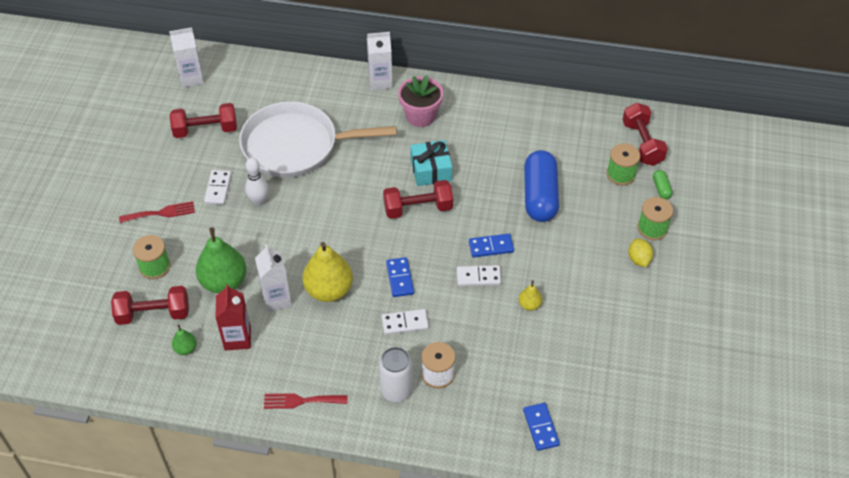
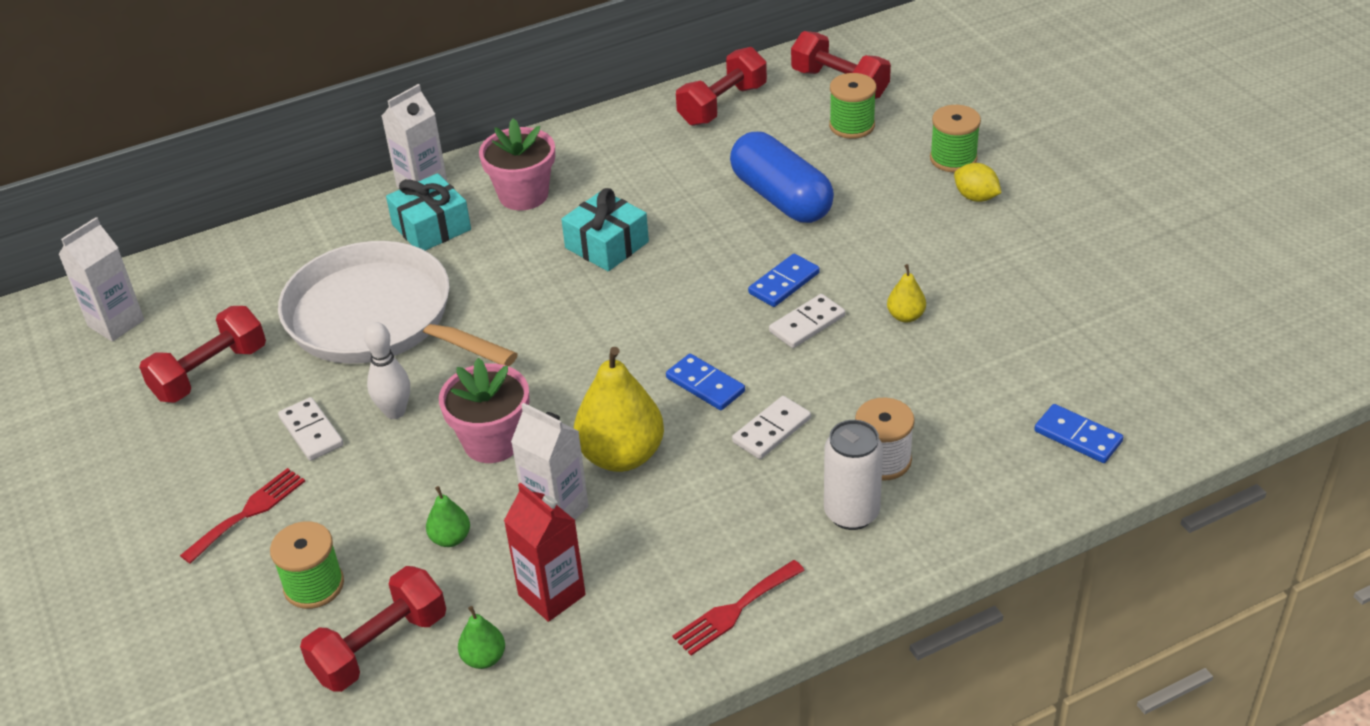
camera: 35 degrees left, 10 degrees down
green pear [196,227,246,293] -> green pear [426,486,470,547], size x0.47
white pan [239,101,397,178] -> white pan turned 75 degrees clockwise [278,241,518,366]
red dumbbell [383,180,453,219] -> red dumbbell moved to [676,47,767,126]
green capsule [653,170,673,199] -> none
none -> turquoise gift [386,173,471,250]
none -> pink flower pot [439,358,529,463]

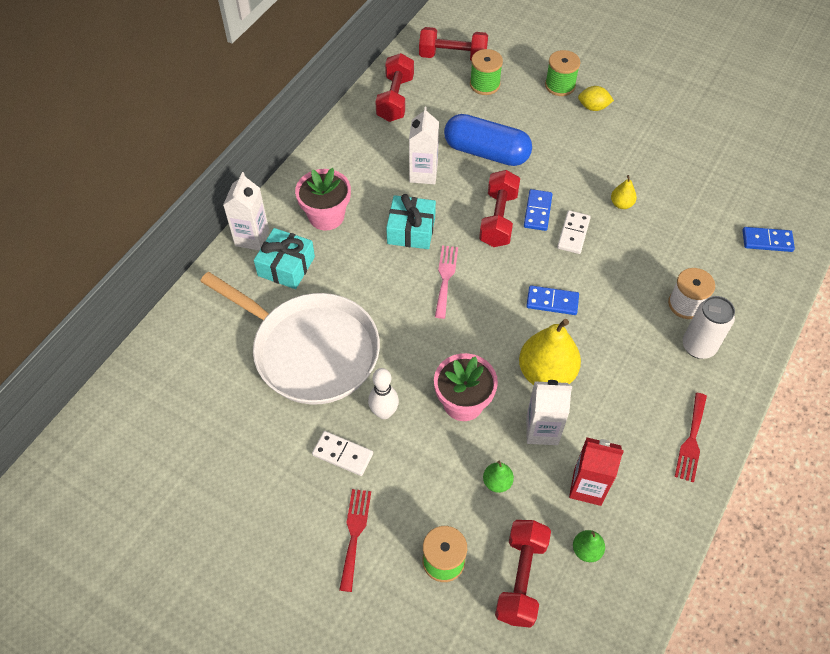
camera: 35 degrees left, 15 degrees up
white carton [58,217,144,342] -> white carton moved to [409,107,439,184]
red dumbbell [139,306,266,403] -> red dumbbell moved to [479,170,520,247]
white pan [278,241,518,366] -> white pan turned 150 degrees counterclockwise [200,272,380,405]
white domino [732,396,811,459] -> none
none -> pink fork [435,246,458,319]

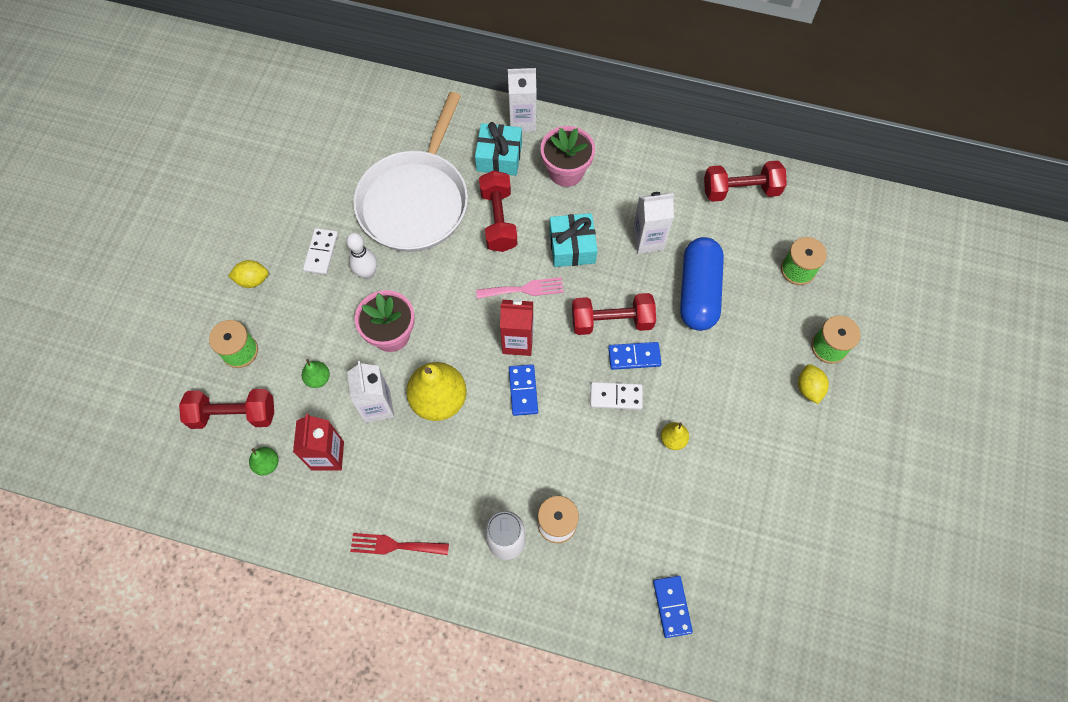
camera: 75 degrees right, 10 degrees up
red fork [339,489,371,592] -> yellow lemon [228,260,269,288]
red dumbbell [419,27,488,60] -> red dumbbell moved to [479,170,517,252]
none -> red carton [500,299,533,356]

